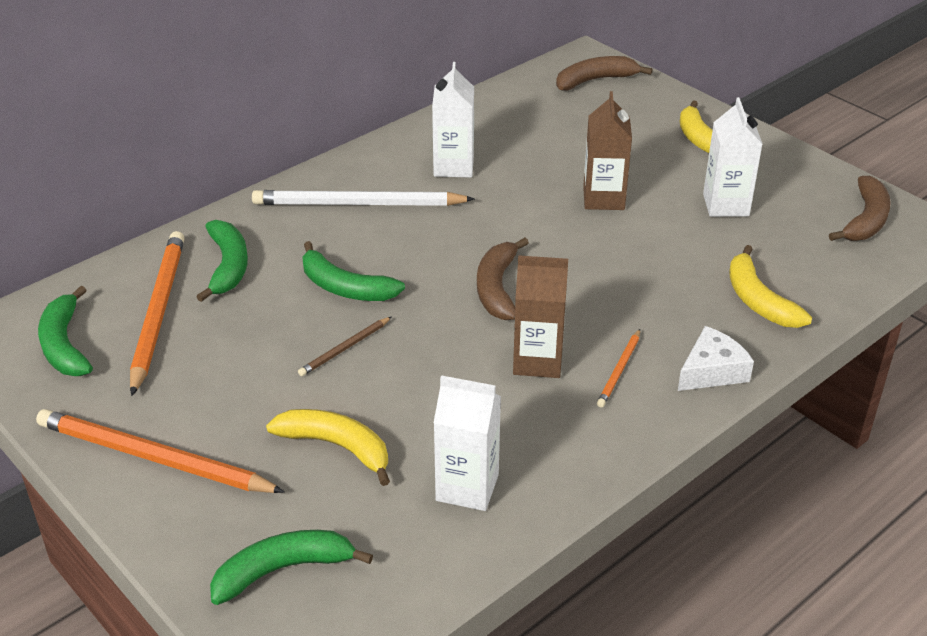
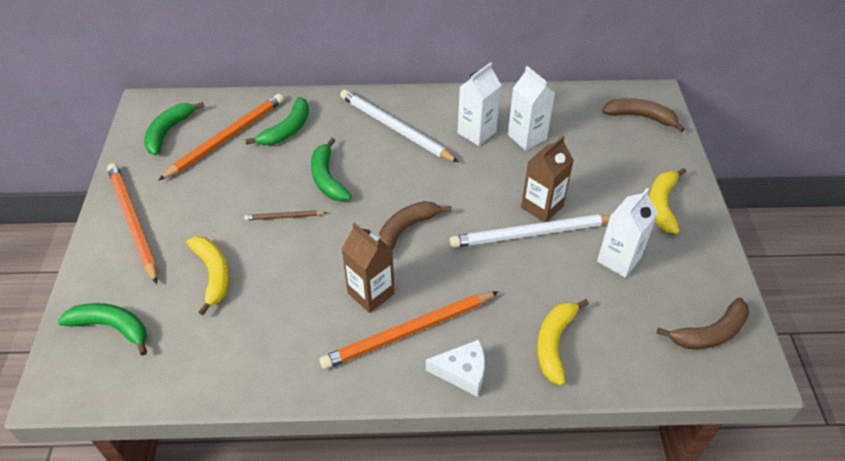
camera: 40 degrees right, 10 degrees up
white carton [434,375,501,511] -> white carton moved to [508,66,555,150]
orange pencil [597,329,640,408] -> orange pencil [319,291,499,369], size x2.10
none -> white pencil [450,214,611,248]

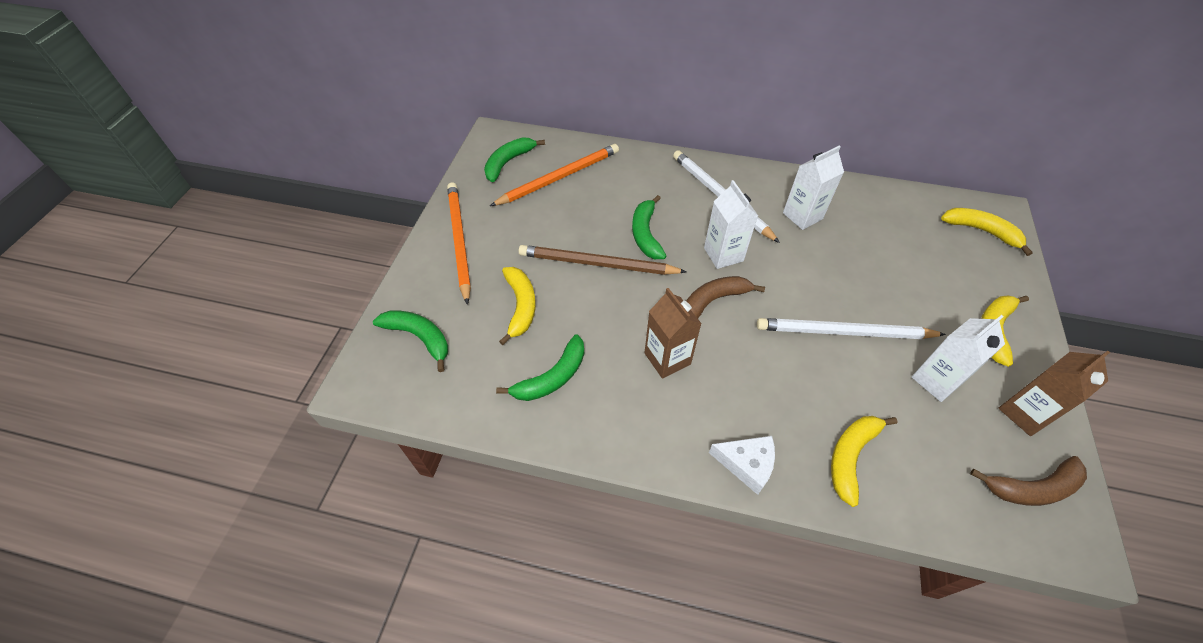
camera: 15 degrees right, 5 degrees up
brown pencil [244,210,327,220] -> brown pencil [518,245,686,275], size x2.10
green banana [245,97,309,145] -> green banana moved to [496,334,584,401]
orange pencil [319,291,499,369] -> none
white carton [508,66,555,150] -> white carton moved to [704,180,758,269]
brown carton [521,136,574,222] -> brown carton moved to [998,351,1110,436]
brown banana [602,98,685,132] -> yellow banana [941,208,1033,256]

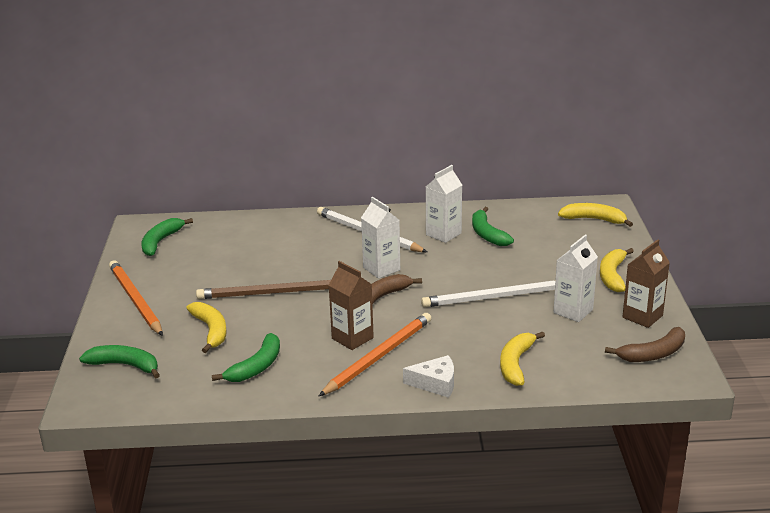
camera: 15 degrees left, 25 degrees down
orange pencil [490,144,619,206] -> orange pencil moved to [319,313,431,396]
green banana [632,195,666,259] -> green banana moved to [472,207,514,246]

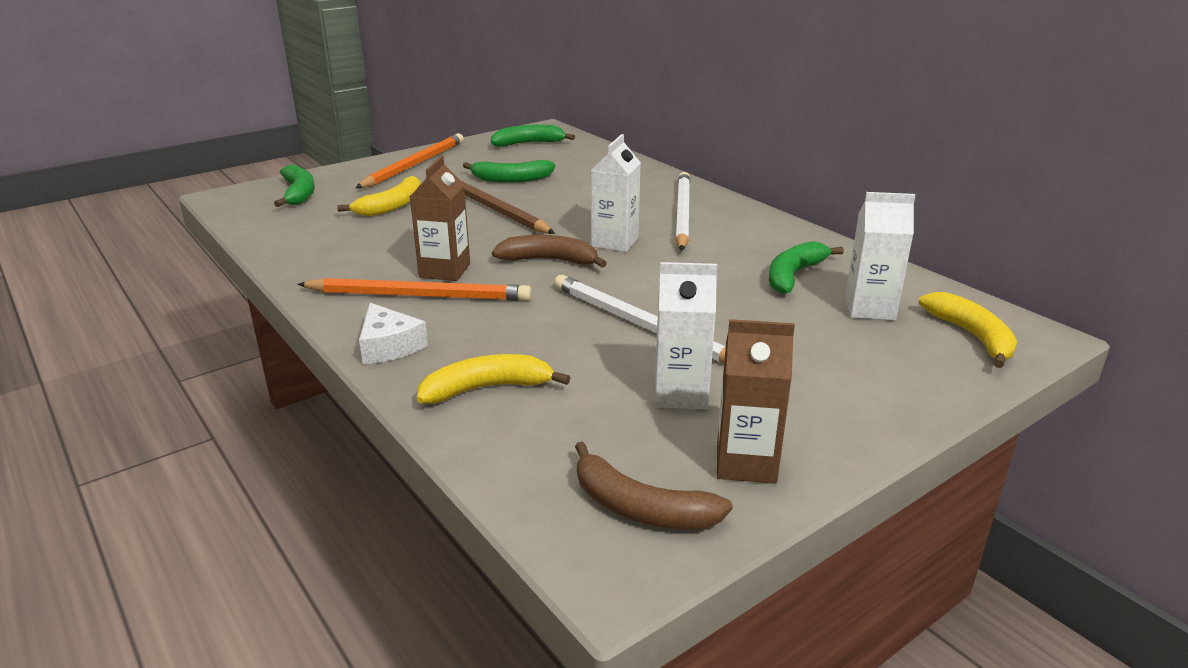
camera: 55 degrees right, 0 degrees up
green banana [212,333,280,382] -> green banana moved to [463,160,555,183]
white carton [426,165,462,243] -> white carton moved to [845,192,915,320]
yellow banana [600,248,634,292] -> none

